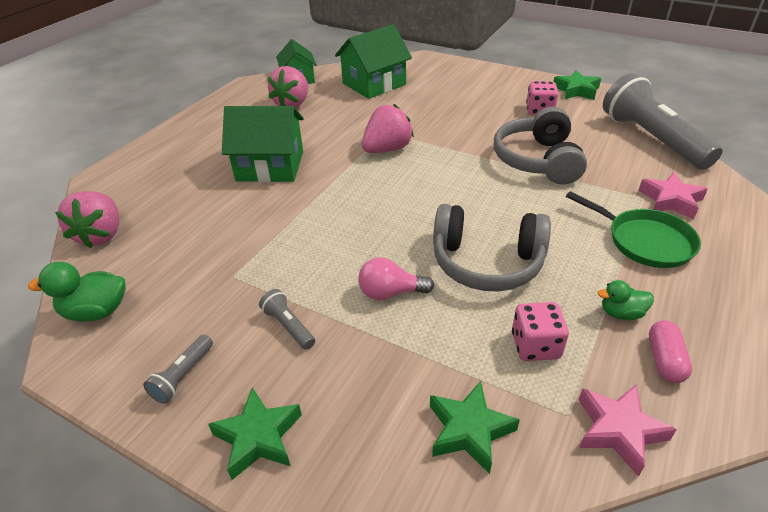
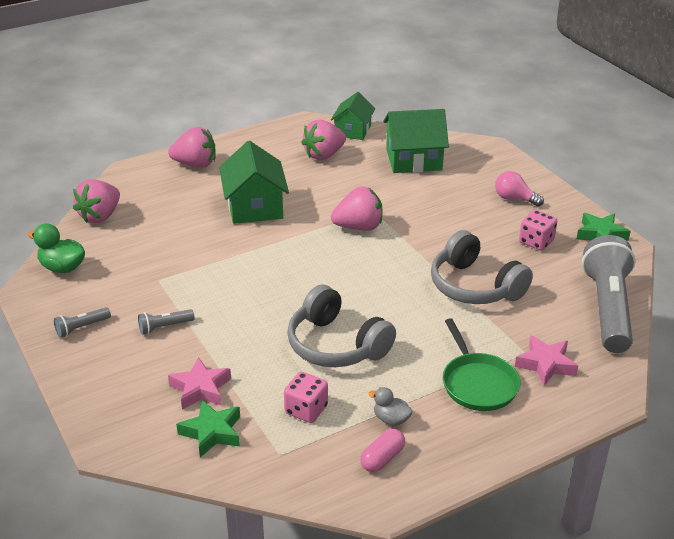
camera: 30 degrees right, 5 degrees down
green star [208,388,302,480] -> none
green house [222,106,304,182] -> green house turned 45 degrees clockwise [219,141,289,224]
grey flashlight [259,289,315,350] -> grey flashlight turned 105 degrees counterclockwise [138,309,195,335]
pink light bulb [358,257,434,300] -> pink light bulb moved to [495,171,544,207]
grey headphones [494,106,587,185] -> grey headphones turned 75 degrees counterclockwise [431,230,533,304]
pink star [578,385,677,477] -> pink star moved to [168,357,231,410]
green duck [598,280,654,320] -> grey duck [368,387,413,426]
none -> pink strawberry [168,127,216,168]

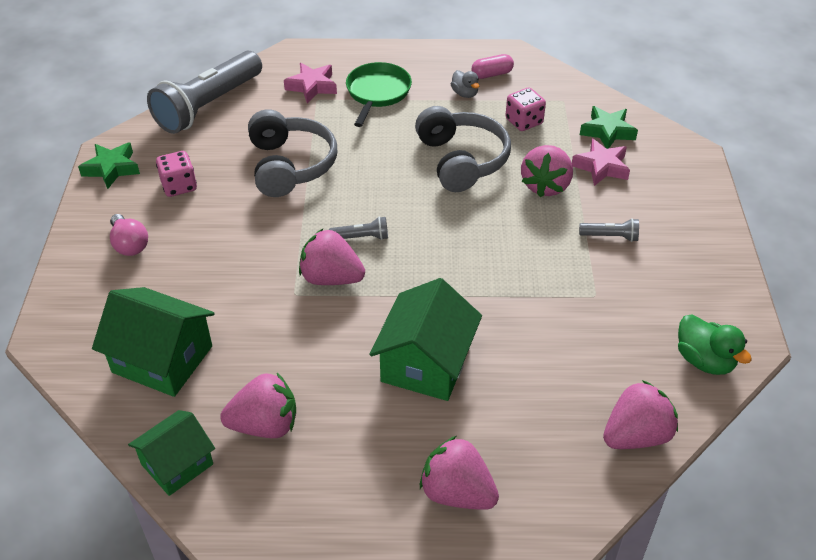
camera: 150 degrees left, 10 degrees up
grey flashlight [54,307,111,338] -> grey flashlight moved to [329,217,388,240]
none -> pink strawberry [521,145,573,197]

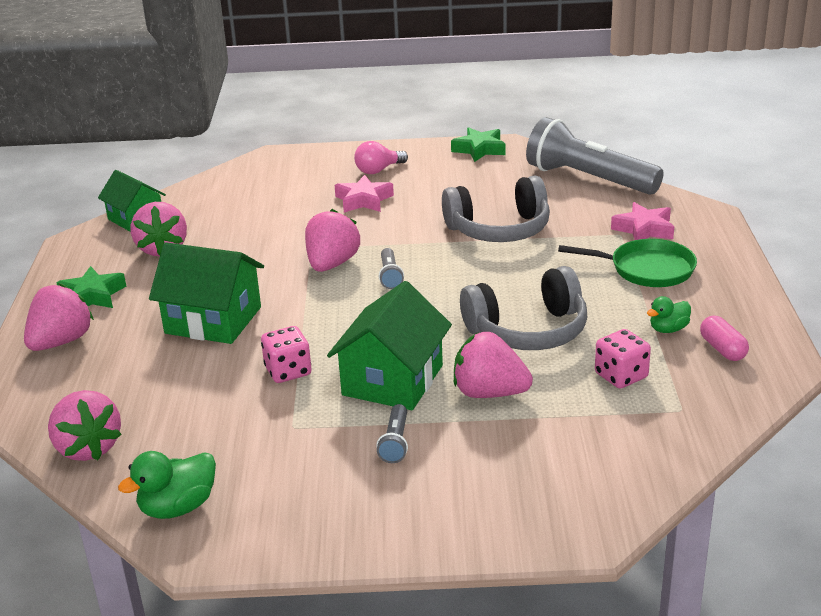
camera: 90 degrees right, 15 degrees down
green house [92,287,215,397] -> green house moved to [327,281,452,410]
pink dice [156,151,197,197] -> pink dice moved to [261,326,312,383]
grey duck [451,70,479,98] -> green duck [647,296,691,333]
pink star [572,138,630,186] -> pink star moved to [335,175,394,213]
green star [580,106,638,149] -> green star moved to [56,266,126,308]

